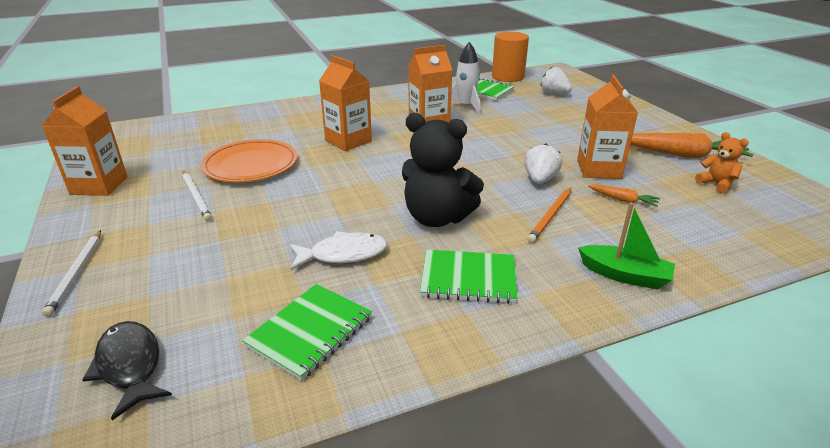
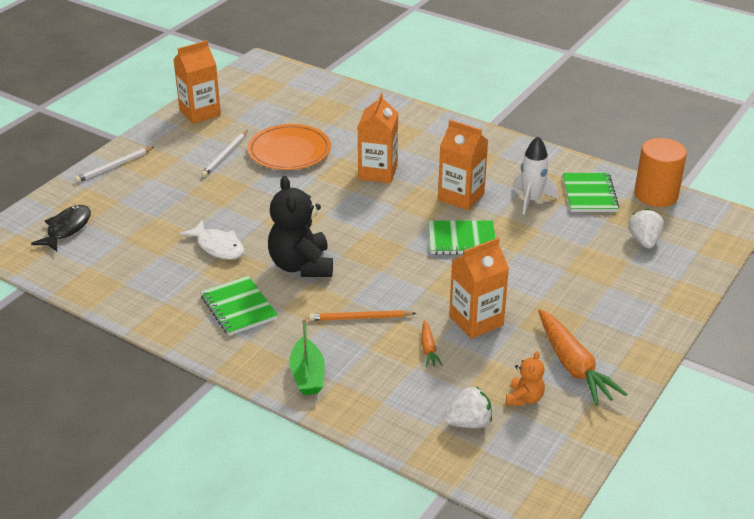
camera: 55 degrees right, 5 degrees up
green notebook [242,284,372,381] -> green notebook moved to [428,220,496,255]
white strawberry [524,143,562,184] -> white strawberry moved to [443,386,492,428]

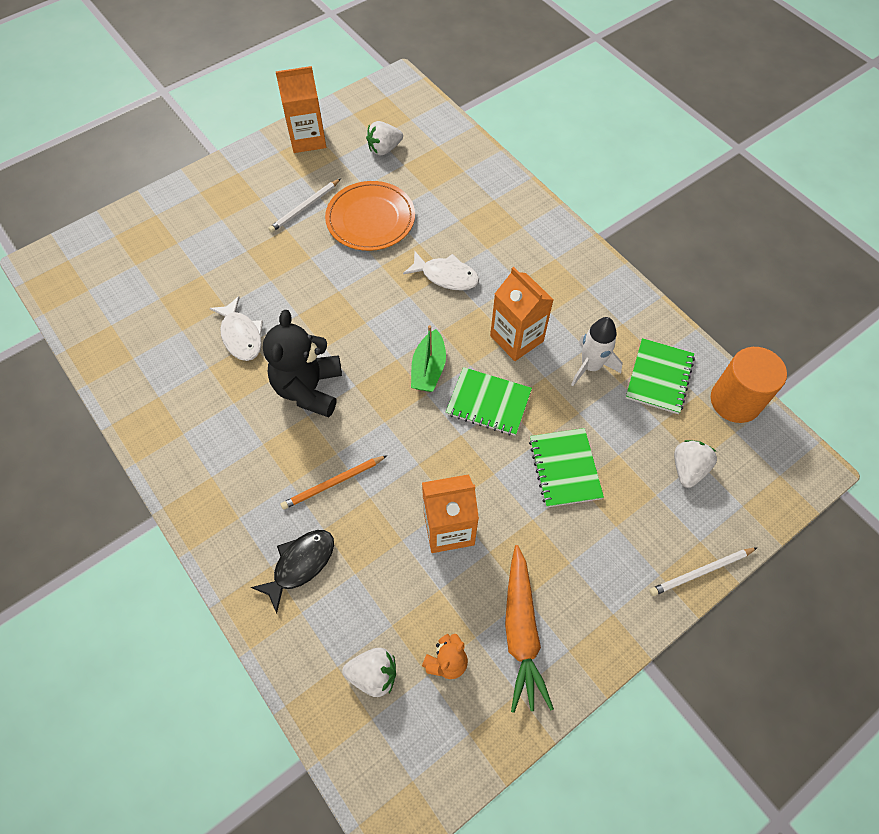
camera: 20 degrees right, 25 degrees up
black fish [31,205,91,251] -> black fish moved to [251,530,334,613]
white pencil [75,147,154,183] -> white pencil moved to [649,547,758,596]
green notebook [201,276,278,336] -> green notebook moved to [529,428,604,507]
green boat [289,318,325,395] -> green boat moved to [411,325,446,392]
orange pencil [309,310,416,321] -> orange pencil turned 45 degrees counterclockwise [281,455,387,510]
orange carton [358,93,398,183] -> white fish [403,250,479,291]
orange carrot [421,320,443,367] -> none
none -> white strawberry [366,121,403,156]

